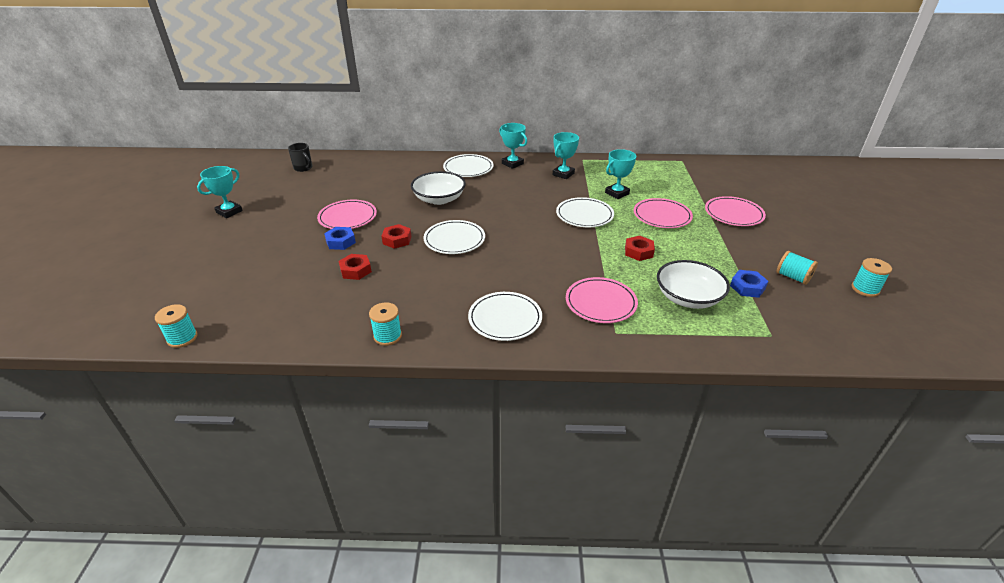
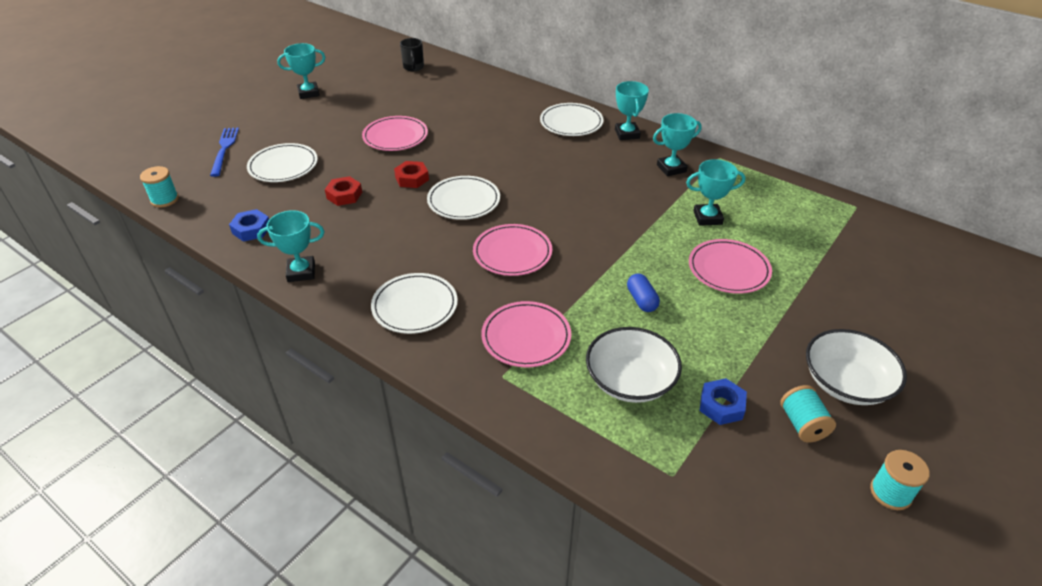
camera: 35 degrees right, 5 degrees up
blue nut [324,227,356,250] -> blue nut moved to [229,209,269,242]
turquoise spool [369,302,402,346] -> turquoise trophy [257,210,324,282]
white bowl [411,171,466,205] -> white bowl moved to [806,329,907,405]
white plate [556,197,614,227] -> white plate moved to [247,143,318,182]
red nut [625,236,655,261] -> blue capsule [627,273,660,312]
pink plate [705,196,766,226] -> pink plate moved to [473,224,552,276]
none -> blue fork [210,128,239,177]

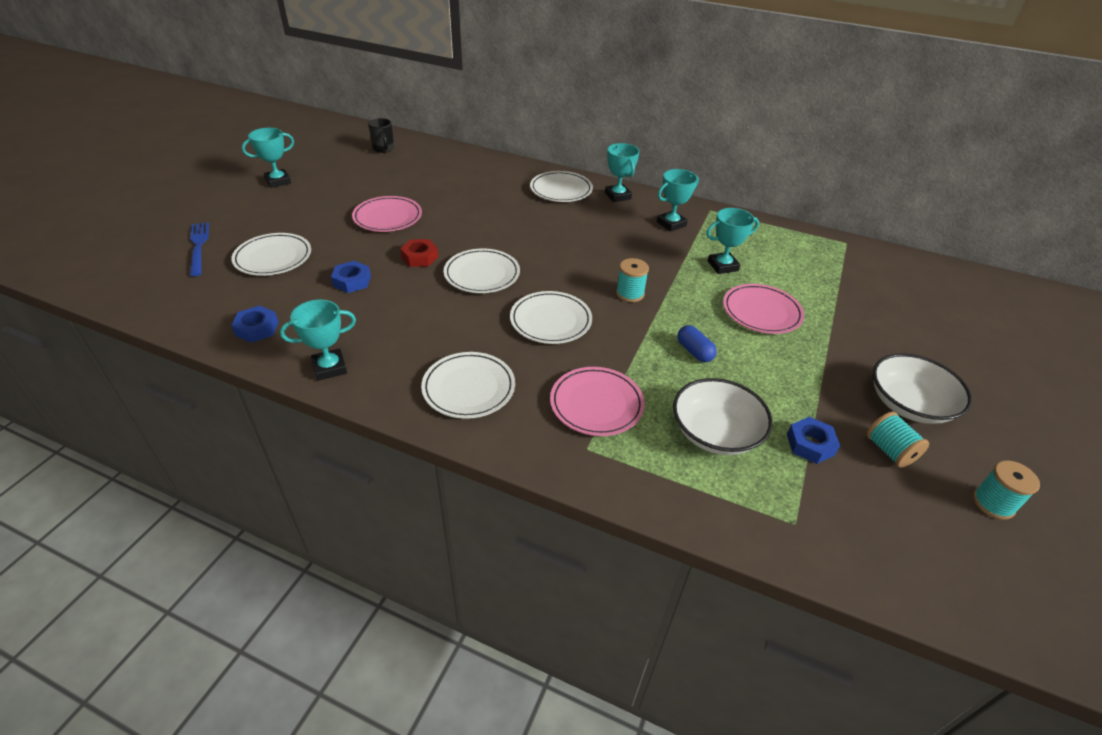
camera: 15 degrees left, 0 degrees up
turquoise spool [140,166,179,208] -> turquoise spool moved to [616,258,649,302]
red nut [325,176,362,206] -> blue nut [331,261,371,293]
pink plate [473,224,552,276] -> white plate [510,291,592,344]

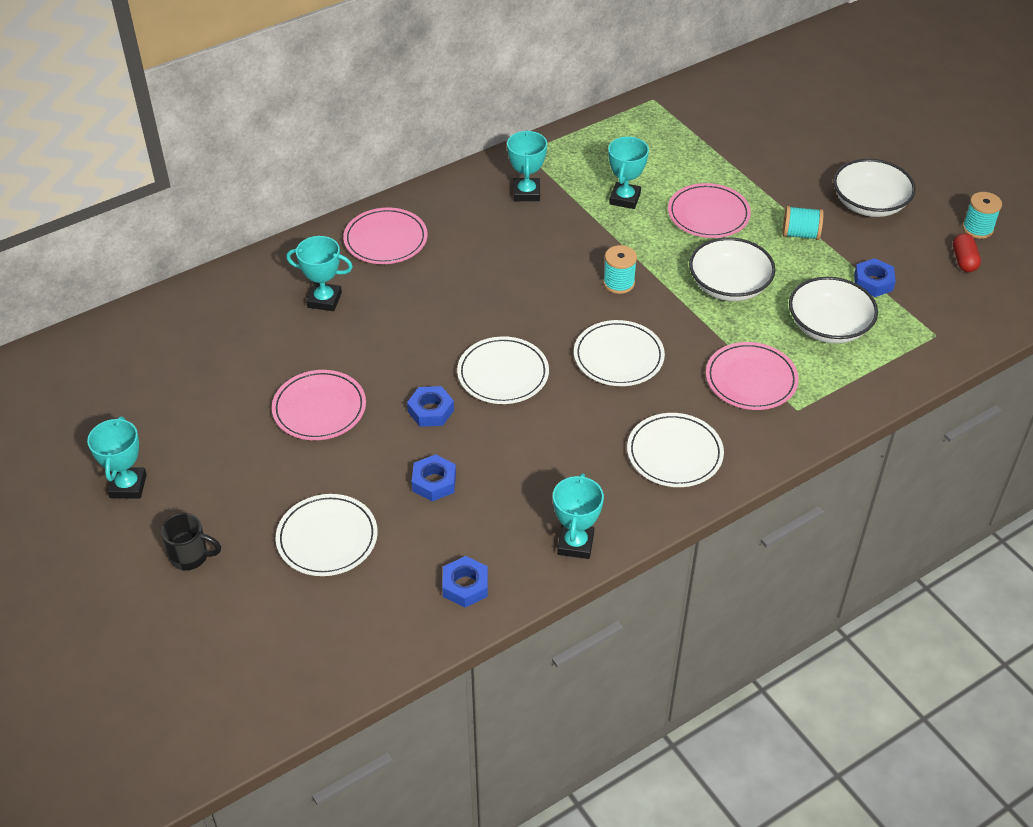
camera: 55 degrees left, 5 degrees up
blue fork [190,222,209,276] -> none
black mug [368,118,394,153] -> black mug moved to [161,513,221,570]
red nut [400,239,438,267] -> blue nut [407,386,454,427]
white plate [530,171,593,202] -> pink plate [343,208,427,264]
turquoise trophy [605,143,640,202] -> turquoise trophy moved to [286,236,353,311]
blue capsule [677,325,717,362] -> white bowl [689,237,776,301]
turquoise spool [866,412,929,468] -> turquoise spool moved to [783,206,824,240]
none -> red capsule [953,233,981,272]

